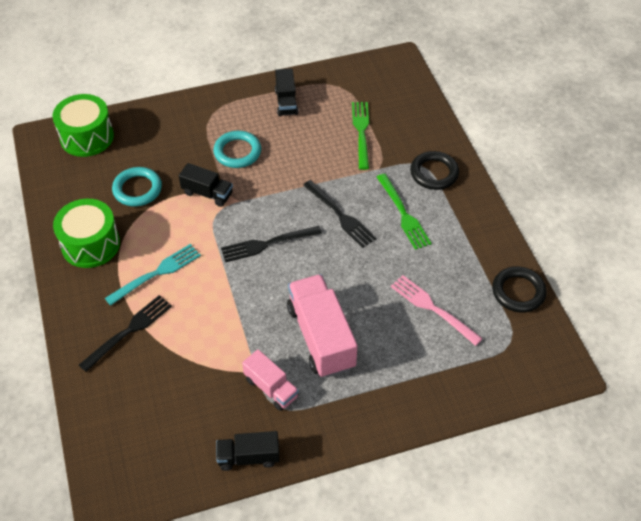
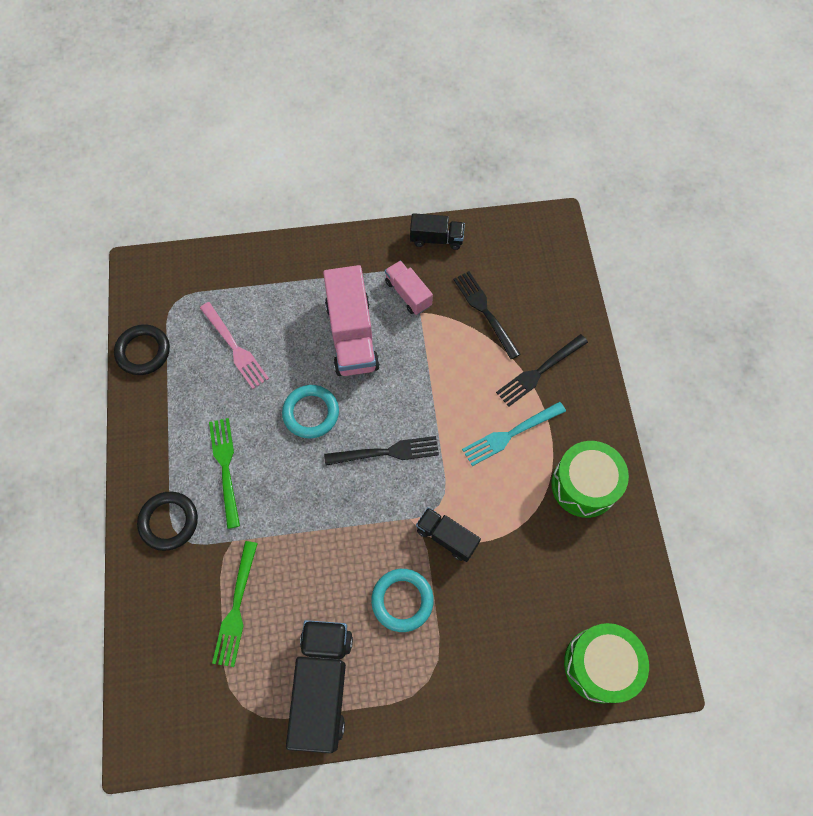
camera: 170 degrees left, 15 degrees up
turquoise ring [112,167,162,207] -> turquoise ring moved to [282,385,339,438]
black truck [275,68,298,116] -> black truck [286,620,353,753], size x1.78
black fork [303,180,376,248] -> black fork moved to [453,271,521,359]

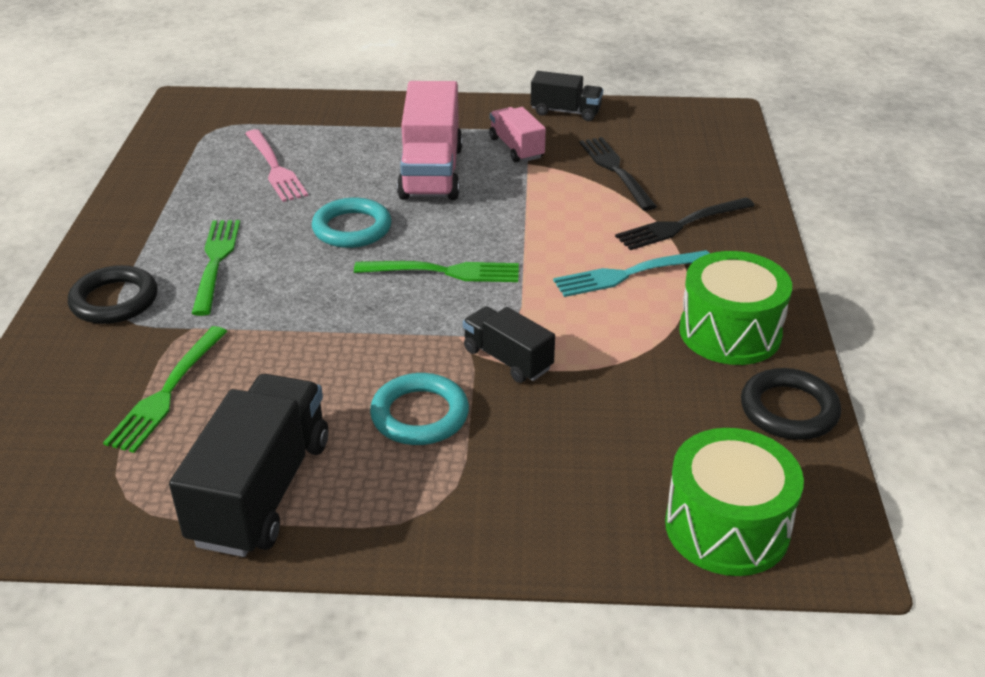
camera: 10 degrees right, 30 degrees down
black ring [114,324,170,375] -> black ring moved to [741,368,841,440]
black fork [324,436,439,466] -> green fork [354,261,519,282]

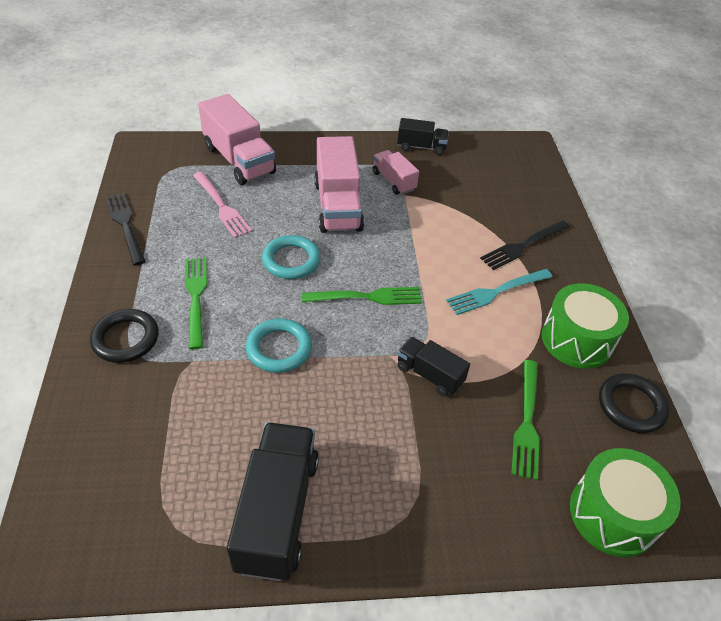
camera: 10 degrees left, 10 degrees up
green fork [103,326,228,453] -> green fork moved to [511,360,540,480]
turquoise ring [370,373,469,445] -> turquoise ring moved to [246,318,312,373]
black fork [579,137,657,211] -> black fork moved to [105,193,146,266]
none -> pink truck [198,94,276,185]

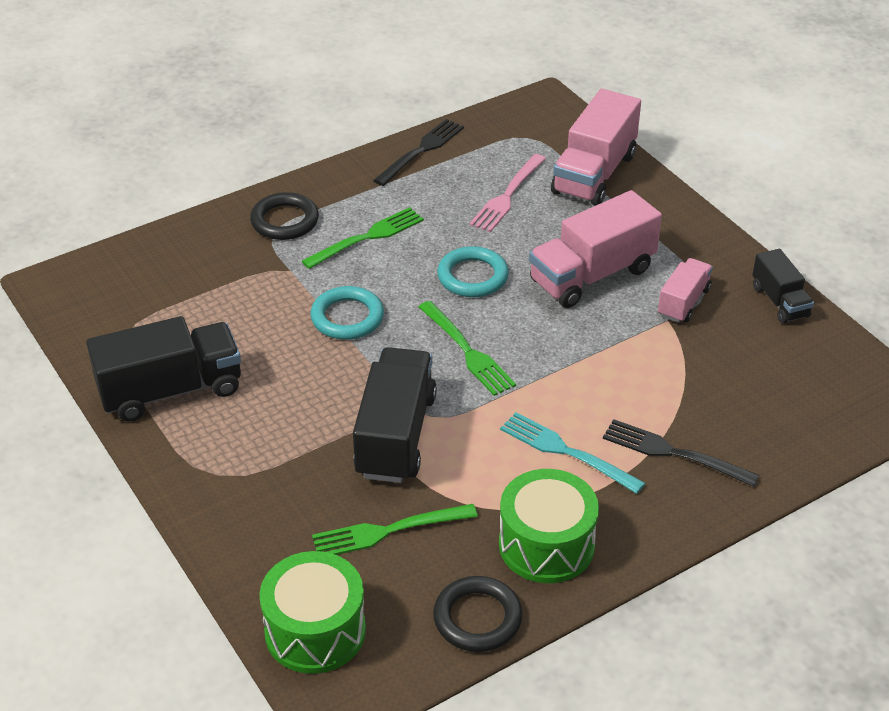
camera: 65 degrees right, 5 degrees down
black truck [397,337,470,397] -> black truck [353,347,437,483], size x1.78

